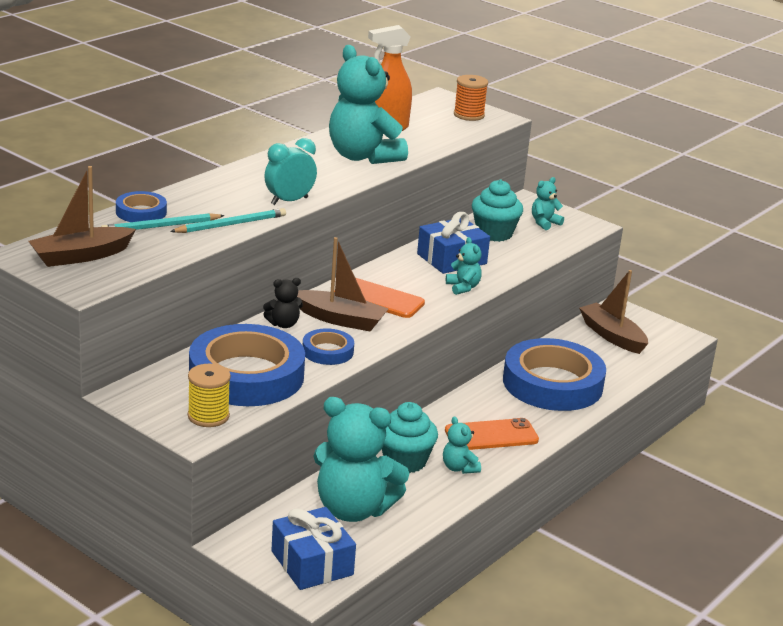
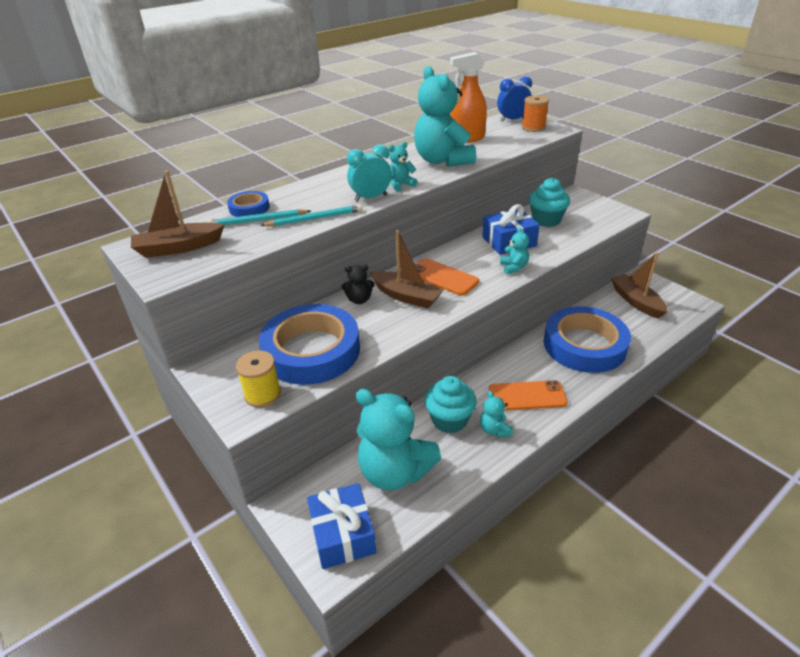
camera: 15 degrees right, 10 degrees up
blue tape [303,328,354,365] -> none
turquoise teddy bear [532,177,564,230] -> turquoise teddy bear moved to [388,142,418,191]
none -> blue clock [497,76,532,122]

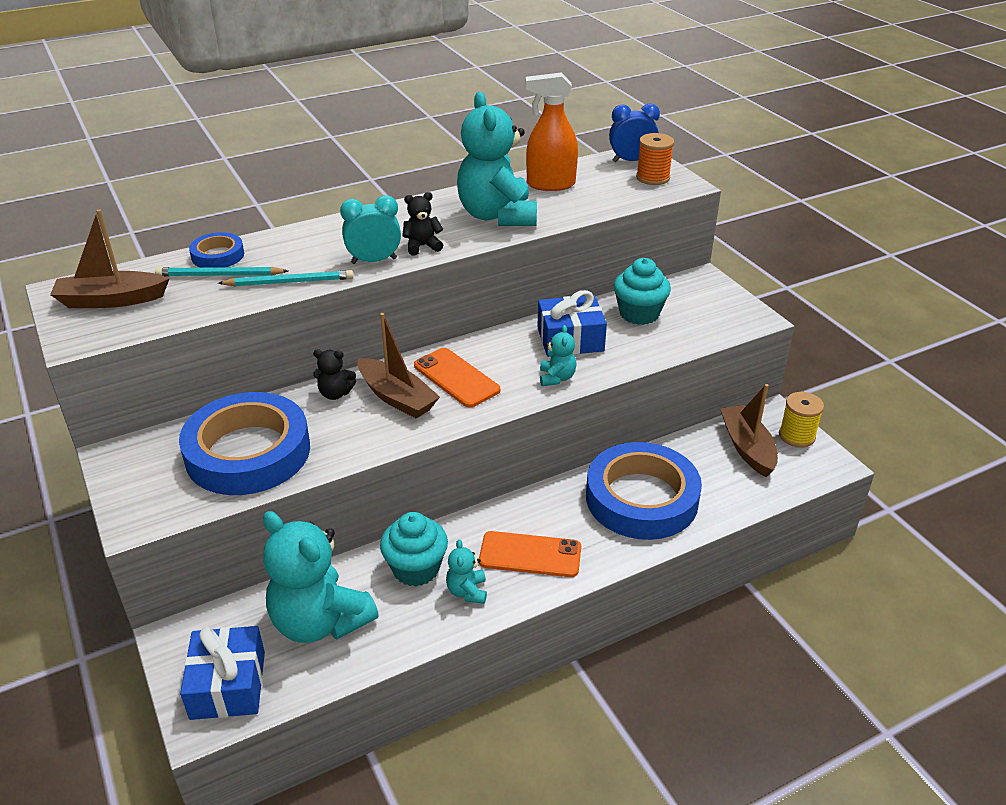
camera: 10 degrees right, 0 degrees up
yellow spool [236,350,281,407] -> yellow spool moved to [779,392,824,448]
turquoise teddy bear [388,142,418,191] -> black teddy bear [402,192,443,256]

